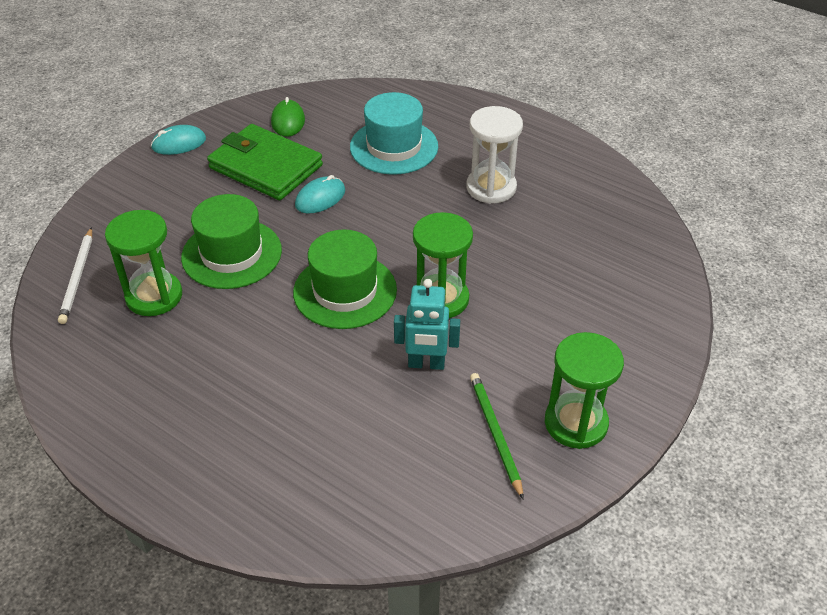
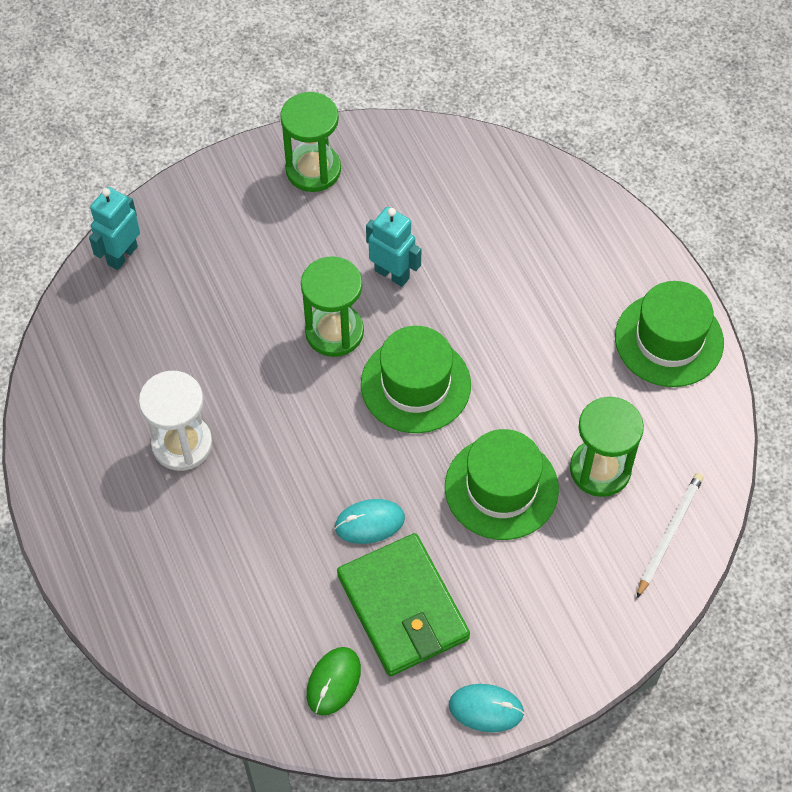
camera: 150 degrees left, 15 degrees up
turquoise hat [350,92,438,175] -> none
green pencil [470,373,524,500] -> none
none -> turquoise robot [89,187,140,270]
none -> green hat [615,281,724,387]

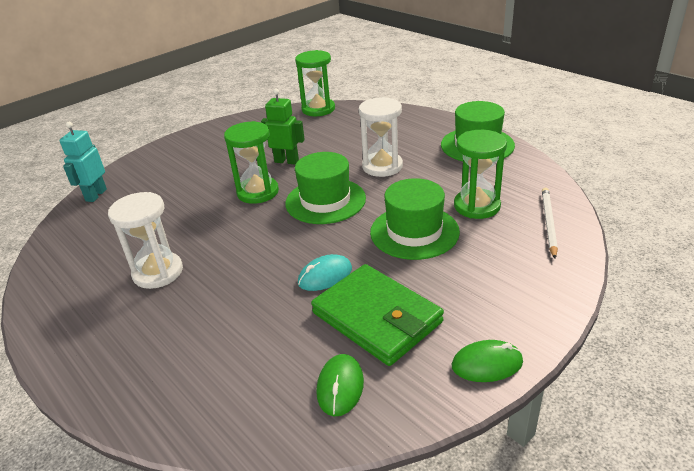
camera: 15 degrees left, 25 degrees down
green hourglass [280,92,341,192] -> green hourglass moved to [295,50,335,116]
turquoise robot [366,207,422,287] -> green robot [261,89,305,165]
turquoise mouse [449,684,524,732] -> green mouse [452,340,523,382]
none -> white hourglass [359,97,403,177]

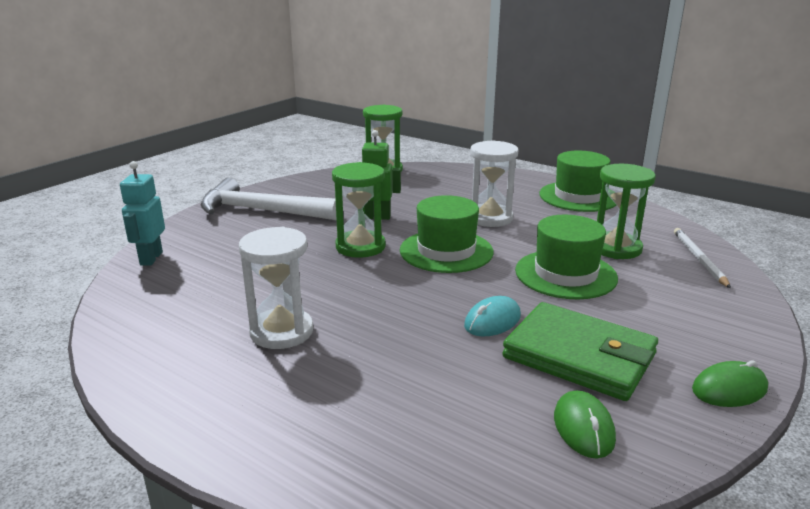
camera: 15 degrees left, 10 degrees down
none -> white hammer [201,178,336,220]

